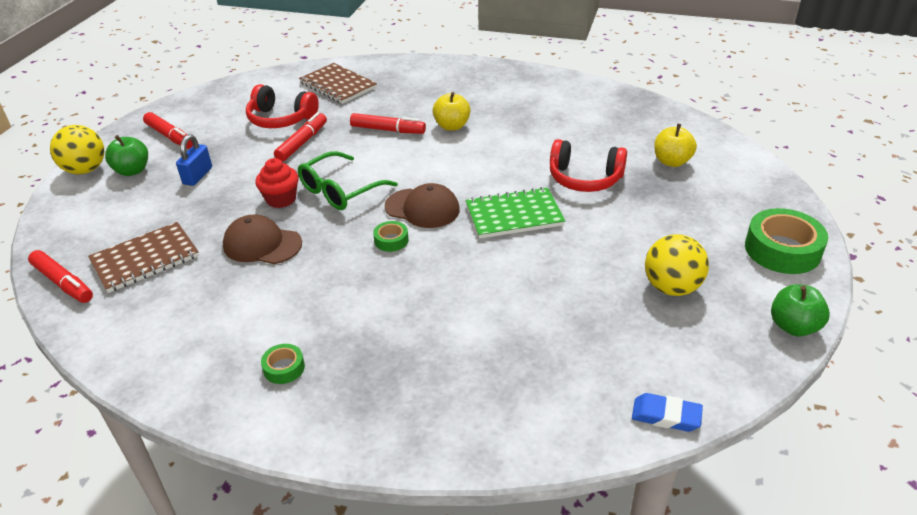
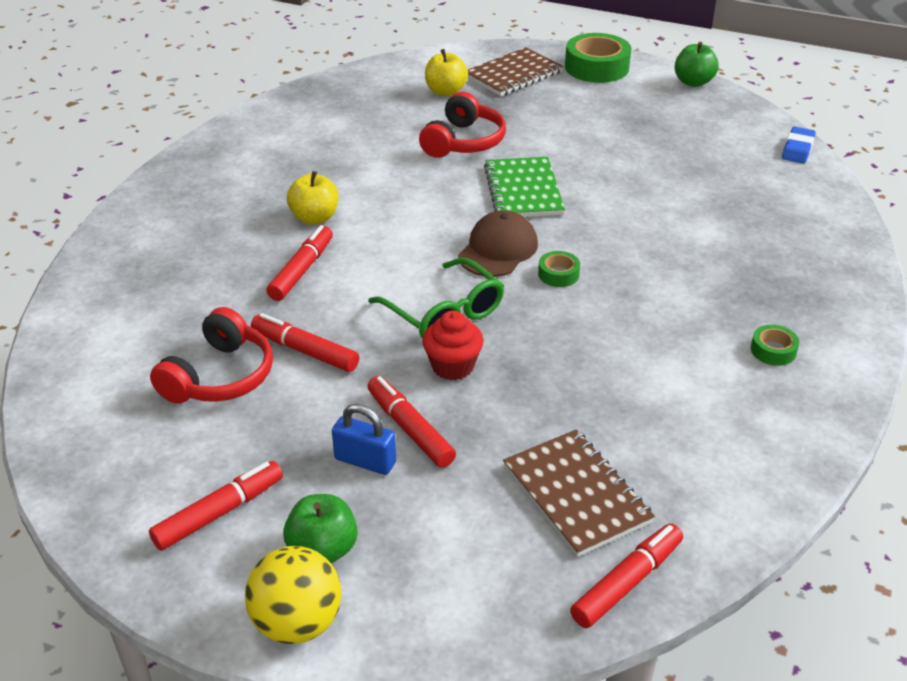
camera: 85 degrees left, 0 degrees up
brown cap [223,214,302,264] -> none
brown notebook [299,63,377,104] -> brown notebook moved to [468,47,563,96]
yellow ball [645,234,709,296] -> none
none -> red marker [367,376,456,468]

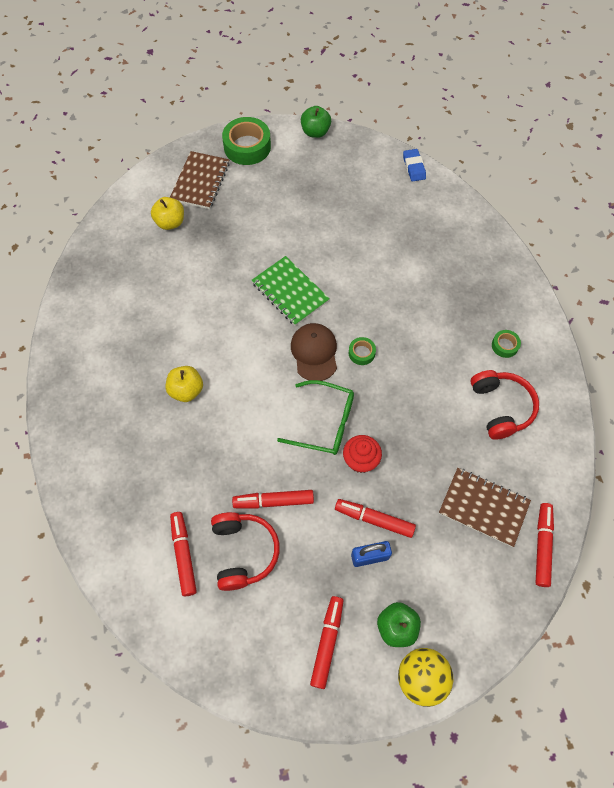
camera: 35 degrees left, 25 degrees up
red marker [266,225,333,301] -> red marker moved to [170,512,197,596]
red headphones [419,92,506,158] -> red headphones moved to [471,370,539,440]

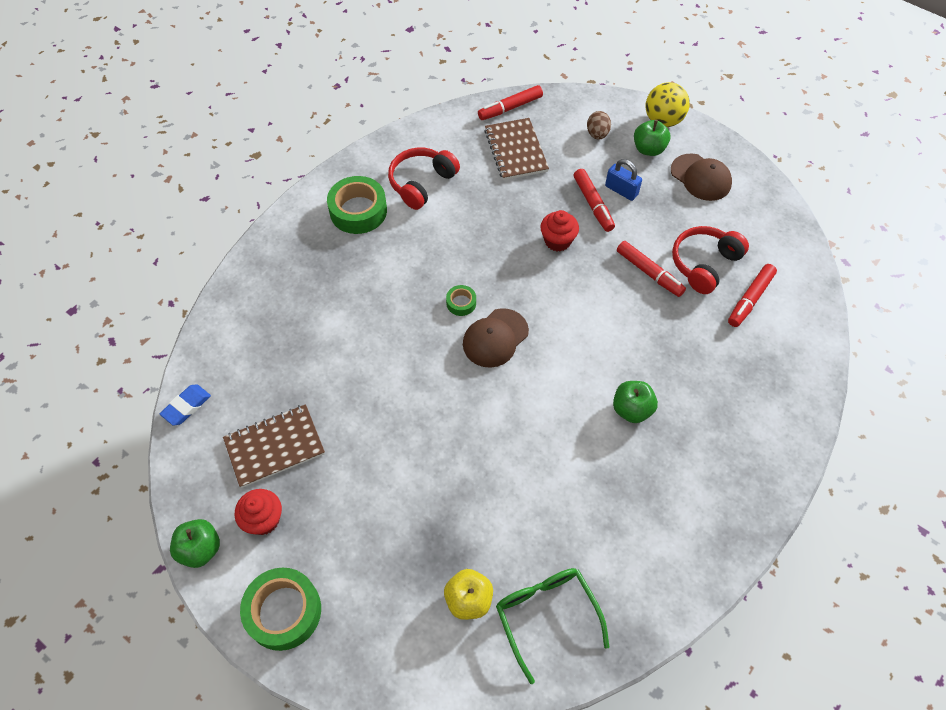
camera: 130 degrees left, 5 degrees down
yellow apple [166,366,203,402] -> green apple [613,381,658,423]
brown notebook [170,151,230,209] -> brown notebook moved to [223,404,325,488]
green notebook [251,256,330,326] -> none
green glasses [277,380,354,455] -> green glasses moved to [496,568,609,684]
red marker [310,596,344,689] -> brown cap [671,153,732,201]
green tape [492,330,521,358] -> green tape [327,176,387,234], size x2.04
none -> red cupcake [235,489,282,535]
none -> brown egg [587,111,611,140]

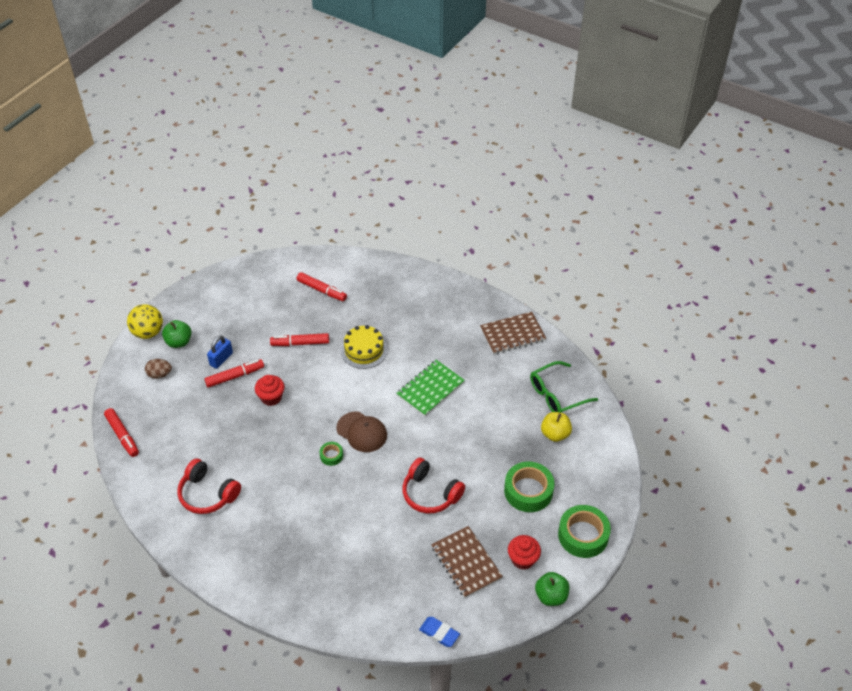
camera: 95 degrees left, 10 degrees down
green tape [327,176,387,234] -> green tape moved to [504,461,554,512]
brown notebook [484,118,549,180] -> brown notebook moved to [480,312,546,354]
green apple [613,381,658,423] -> none
red marker [617,241,686,297] -> red marker turned 135 degrees counterclockwise [270,333,329,346]
brown cap [671,153,732,201] -> none
red headphones [672,226,749,294] -> red headphones moved to [402,458,465,513]
none -> yellow cake [341,325,388,369]
none -> green notebook [396,360,465,416]

